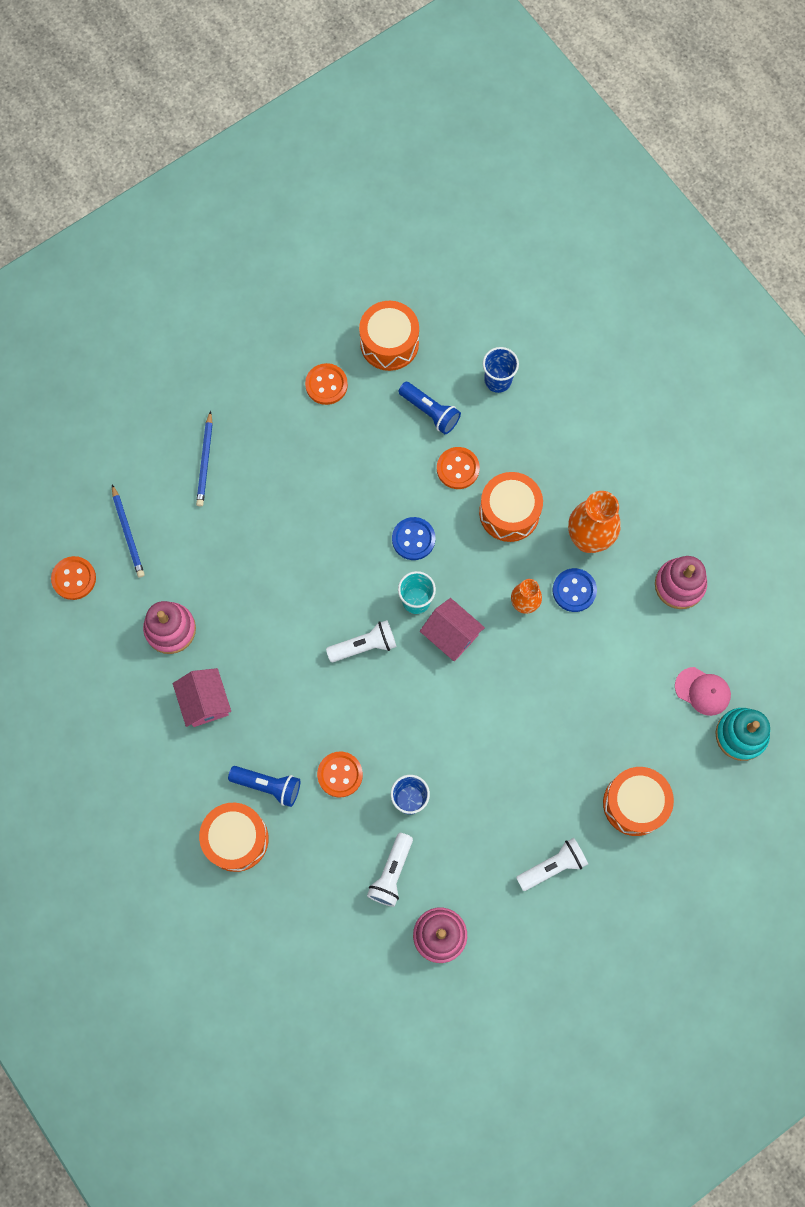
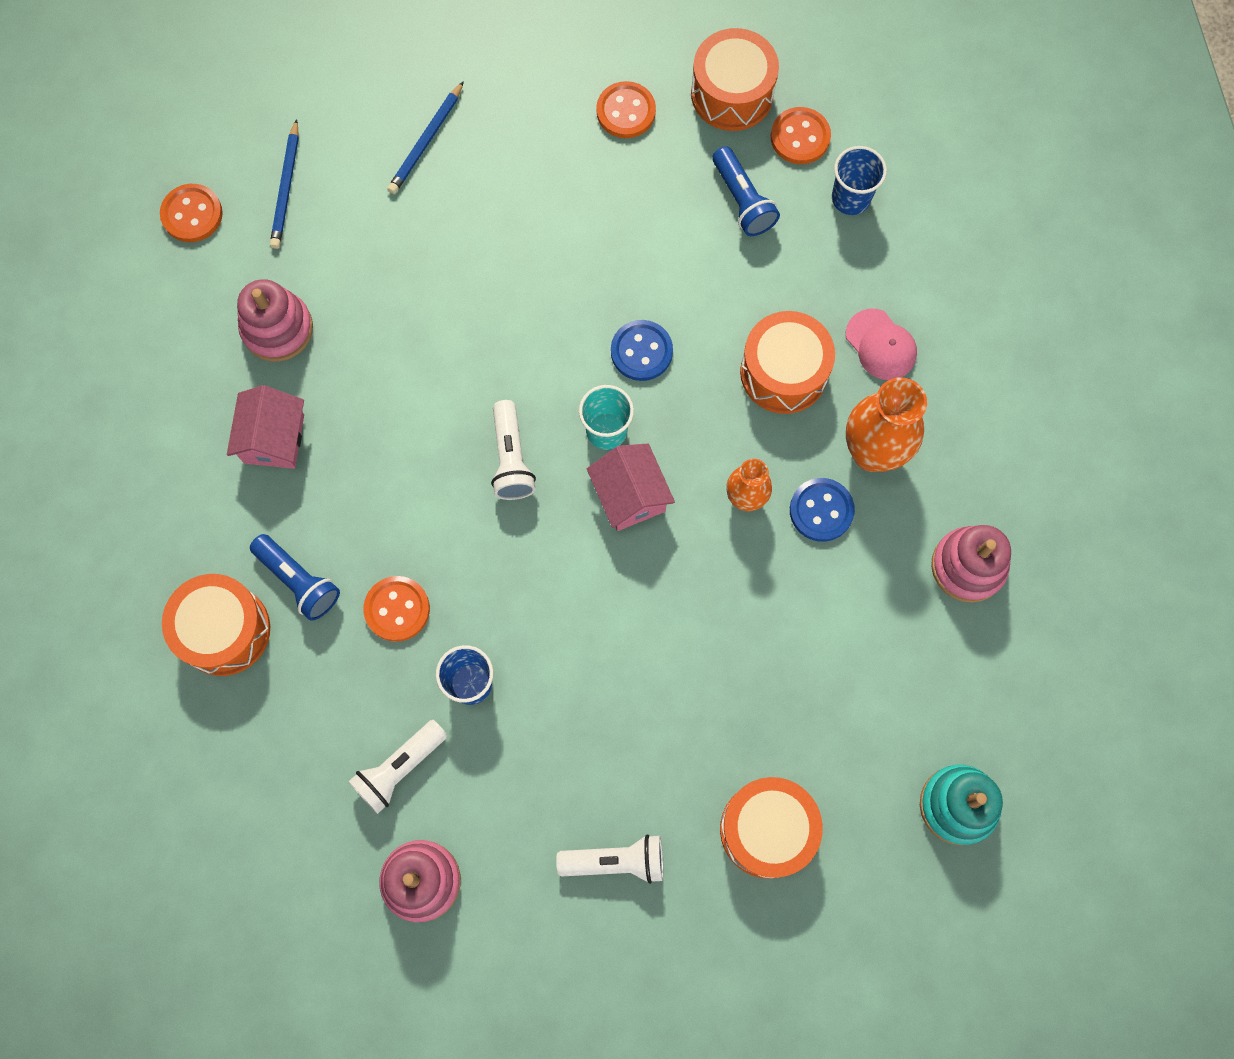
camera: 25 degrees right, 0 degrees up
white flashlight [326,620,397,662] -> white flashlight turned 75 degrees clockwise [491,400,536,500]
orange button [437,447,480,489] -> orange button moved to [771,107,831,164]
pink cap [675,667,731,716] -> pink cap moved to [846,309,917,380]

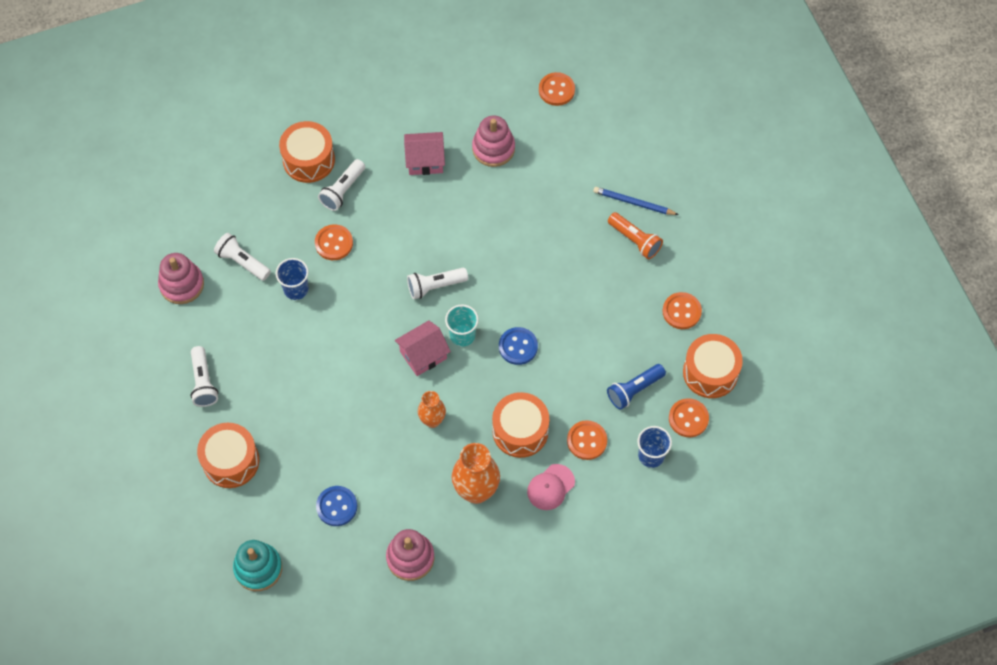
camera: 80 degrees right, 10 degrees down
blue flashlight [250,534,340,621] -> white flashlight [318,159,365,211]
blue pencil [270,119,299,249] -> none
blue button [790,478,855,542] -> blue button moved to [316,486,357,526]
none -> orange button [567,420,607,460]
none -> orange flashlight [608,212,663,259]

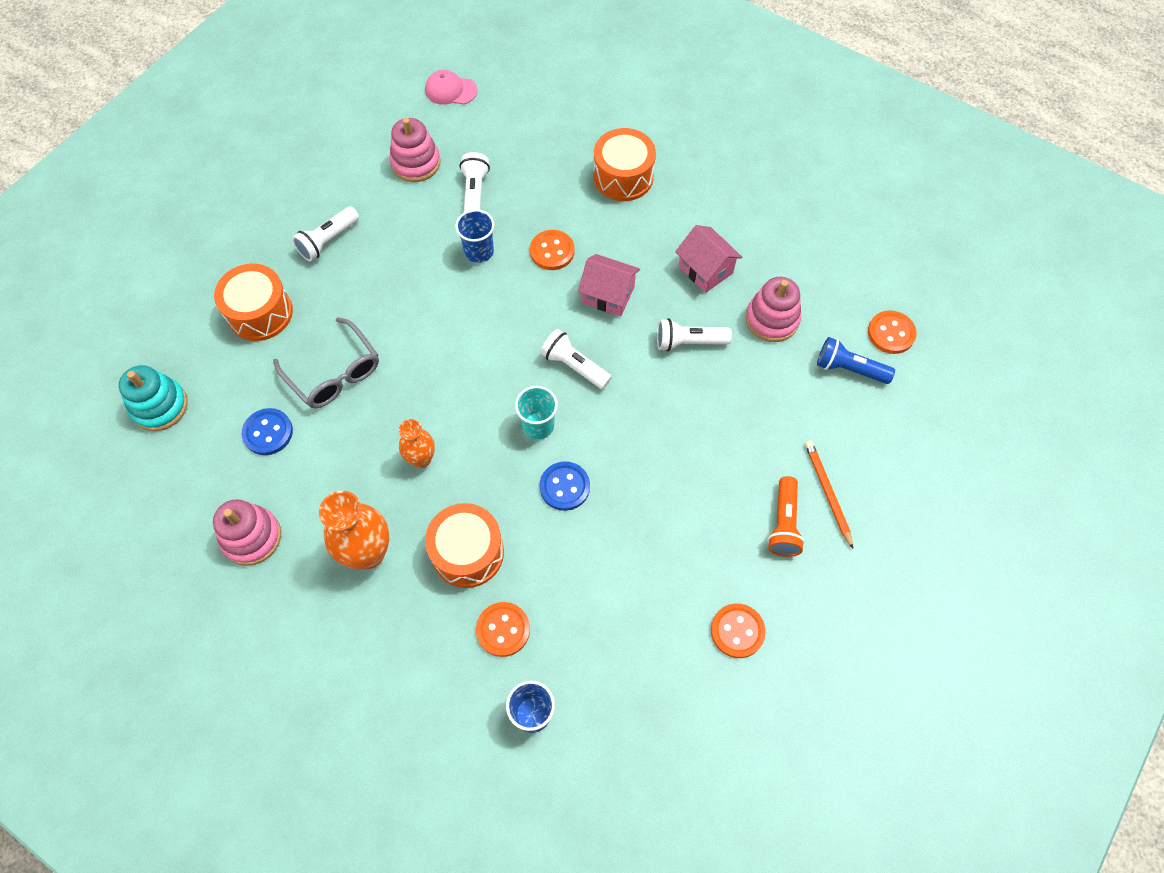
camera: 55 degrees right, 0 degrees up
white flashlight [318,159,365,211] -> white flashlight moved to [657,318,732,351]
pink house [395,320,451,376] -> pink house moved to [578,254,640,316]
pink cap [527,464,575,510] -> pink cap moved to [425,70,478,105]
blue pencil [593,187,679,215] -> orange pencil [805,440,853,549]
blue flashlight [607,364,666,410] -> blue flashlight moved to [817,337,895,384]
orange button [669,398,709,437] -> none
orange drum [683,334,743,398] -> none
none -> grey glasses [273,317,379,408]

